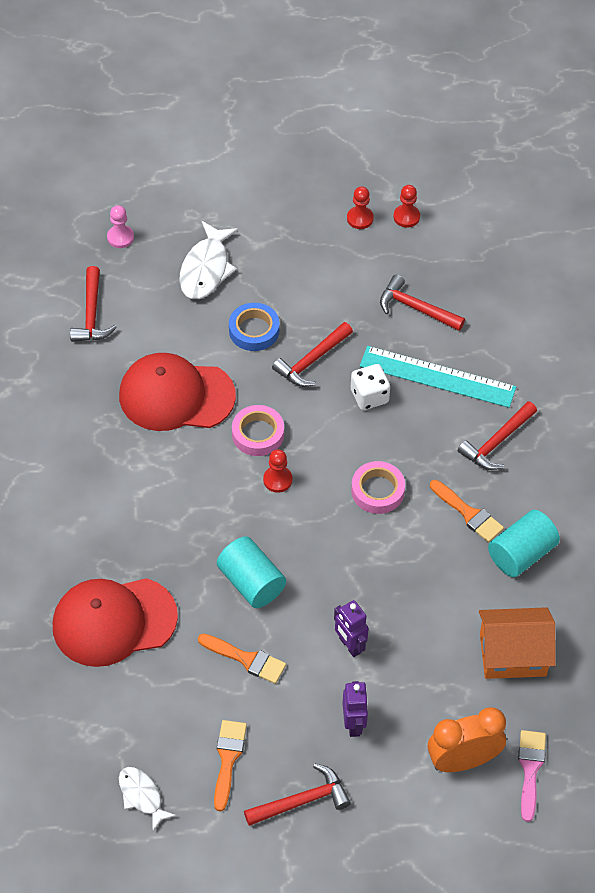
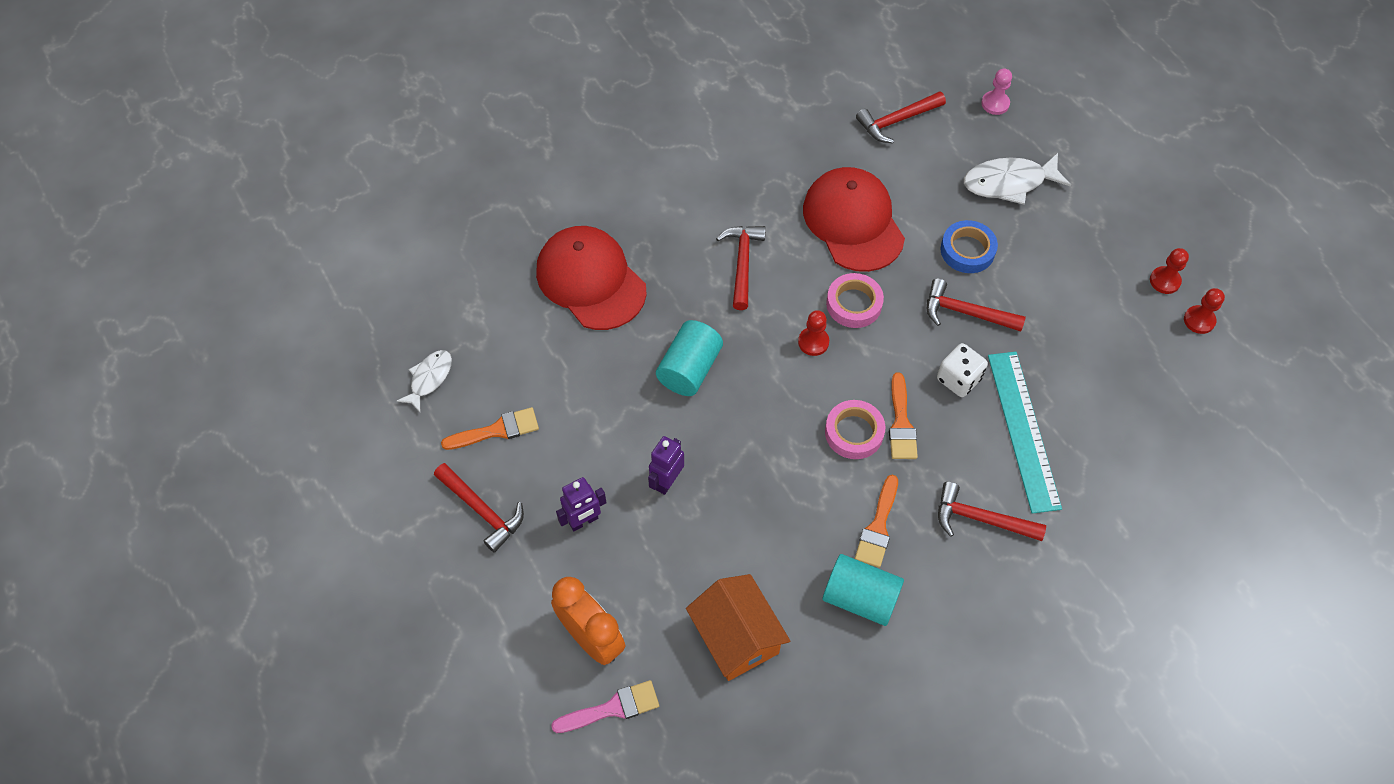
camera: 65 degrees right, 5 degrees up
orange brush [198,634,286,684] -> orange brush moved to [889,373,918,459]
red hammer [380,275,465,331] -> red hammer moved to [716,226,766,310]

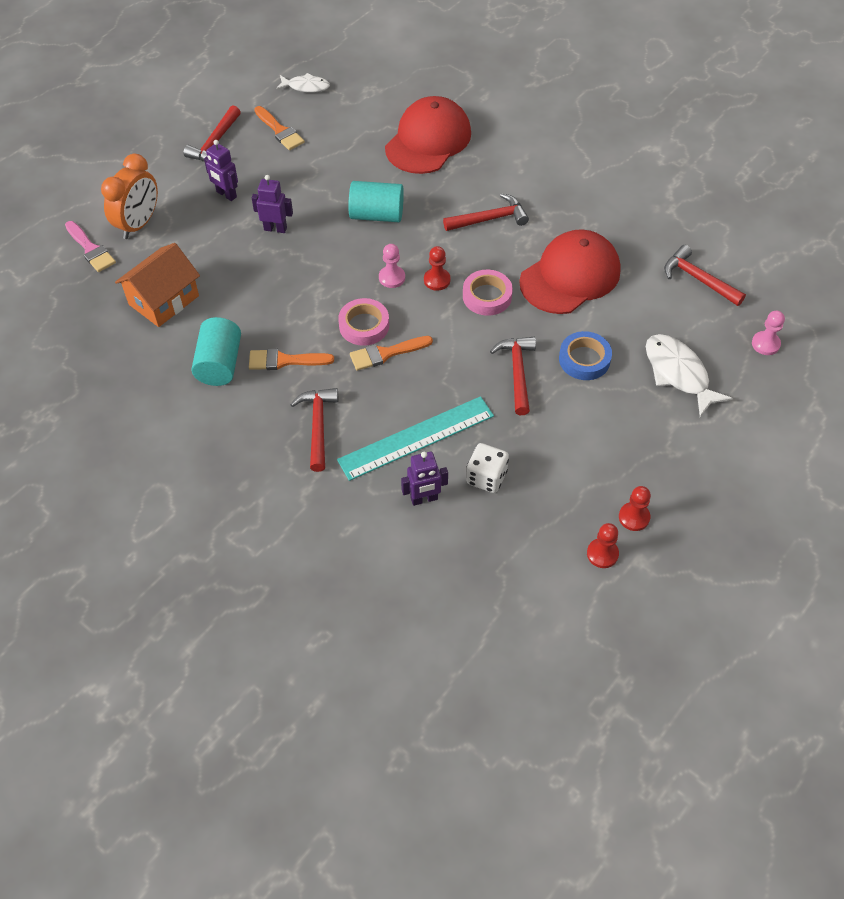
camera: 70 degrees right, 5 degrees down
white dice [937,343,988,397] -> white dice moved to [466,443,509,493]
none -> pink pawn [379,244,405,288]
none -> purple robot [401,452,448,506]

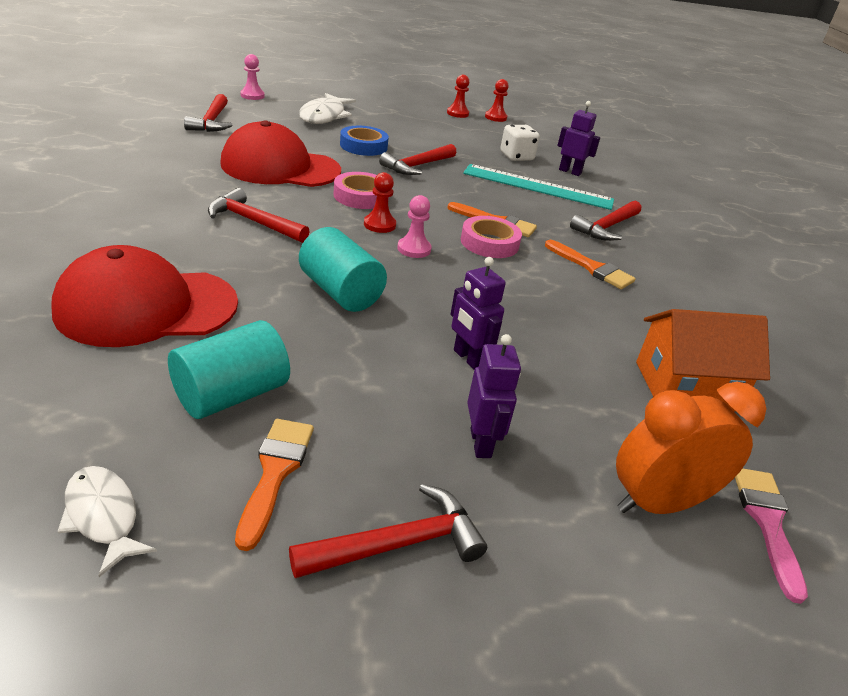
camera: 140 degrees left, 20 degrees down
turquoise cylinder [191,317,241,386] -> turquoise cylinder moved to [168,320,290,419]

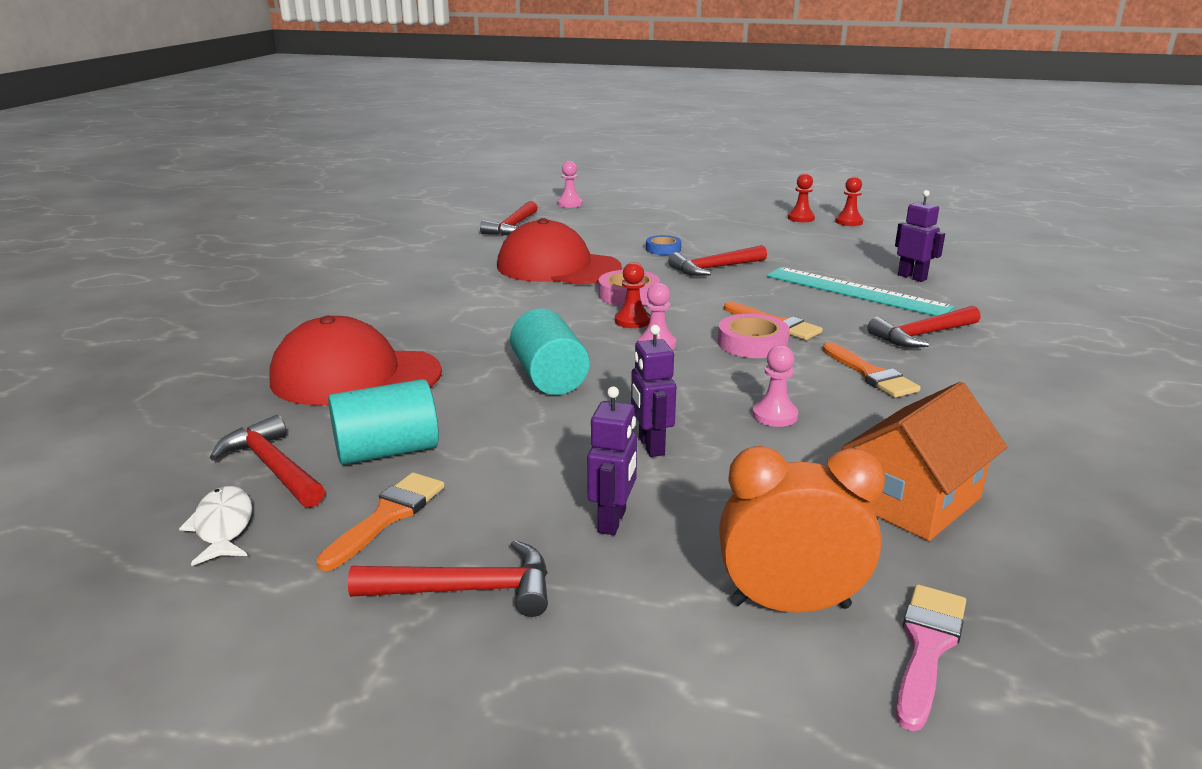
camera: 25 degrees right, 10 degrees down
red hammer [208,188,310,243] -> red hammer moved to [210,415,325,508]
white fish [299,93,356,124] -> none
blue tape [340,126,389,156] -> blue tape [646,235,681,255], size x0.65
white dice [500,125,540,161] -> none
orange house [636,309,770,412] -> orange house turned 60 degrees counterclockwise [842,382,1007,541]
none -> pink pawn [752,345,798,427]

